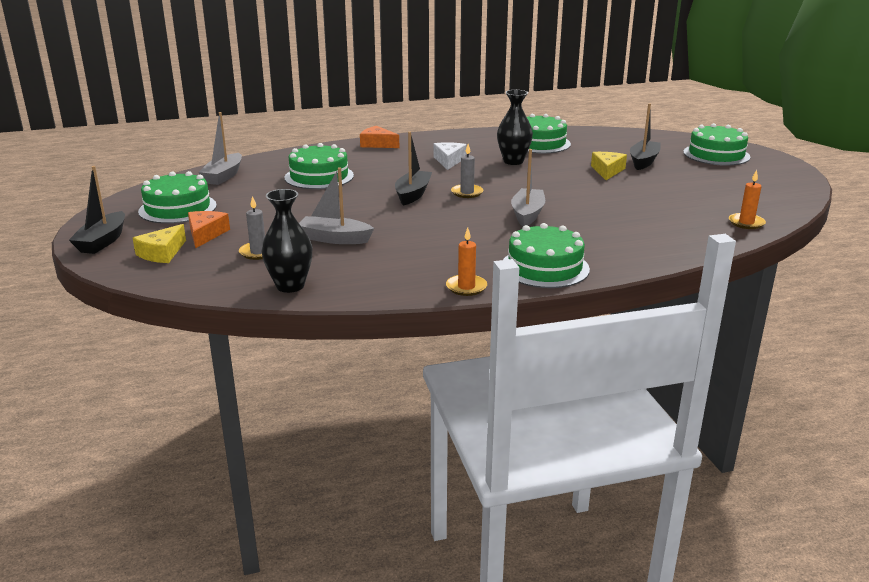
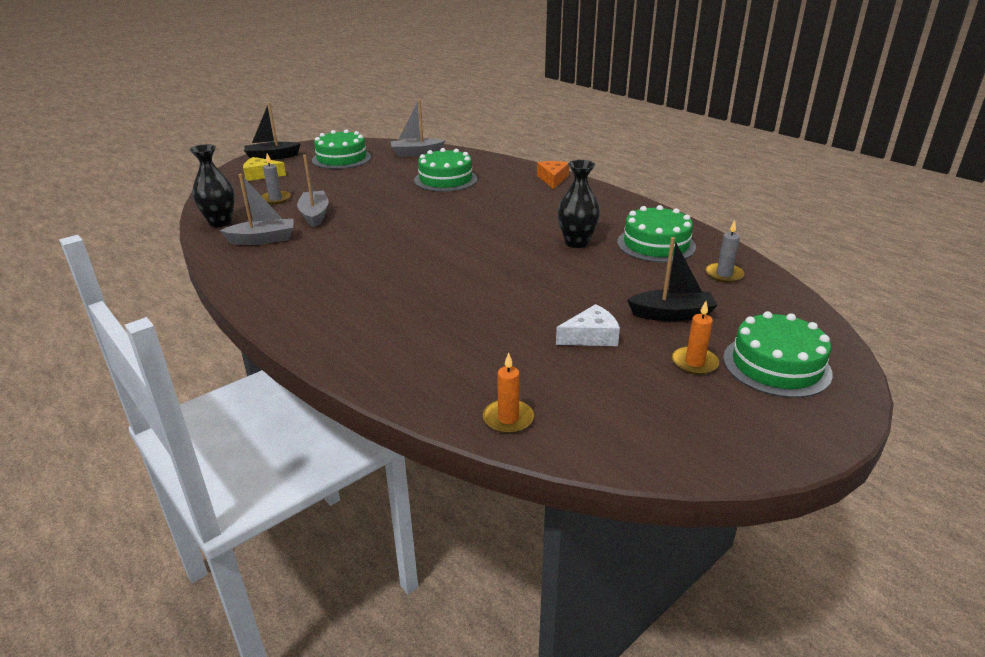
camera: 65 degrees right, 5 degrees up
orange cheese [188,211,230,248] -> none
black boat [395,132,432,206] -> none
white cheese [433,142,467,170] -> white cheese moved to [556,304,620,346]
orange candle [446,227,487,296] -> orange candle moved to [672,301,719,375]
grey candle [451,144,483,198] -> grey candle moved to [705,220,745,283]
green cake [503,223,590,288] -> none
grey boat [511,149,545,226] -> grey boat moved to [220,174,294,245]
yellow cheese [591,152,627,180] -> none

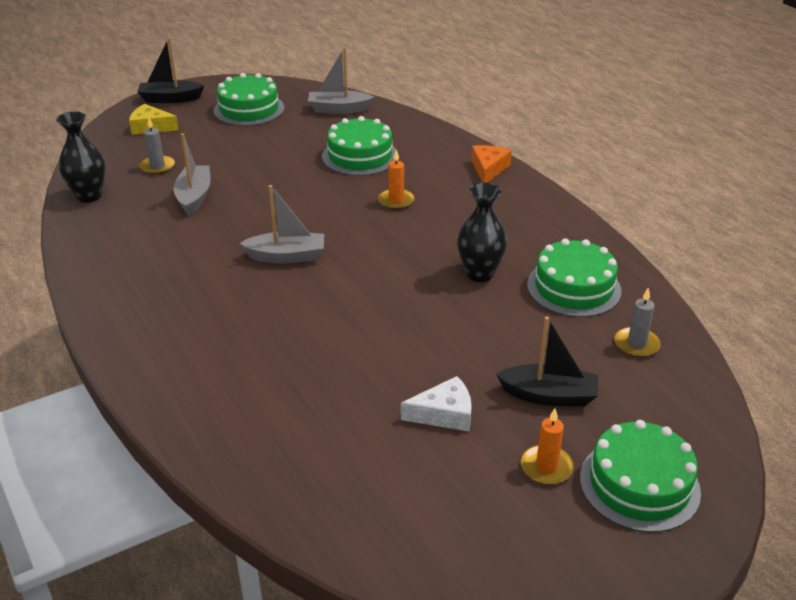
camera: 10 degrees right, 5 degrees up
grey boat [220,174,294,245] -> grey boat moved to [240,185,324,264]
orange candle [483,353,534,434] -> orange candle moved to [378,150,415,210]

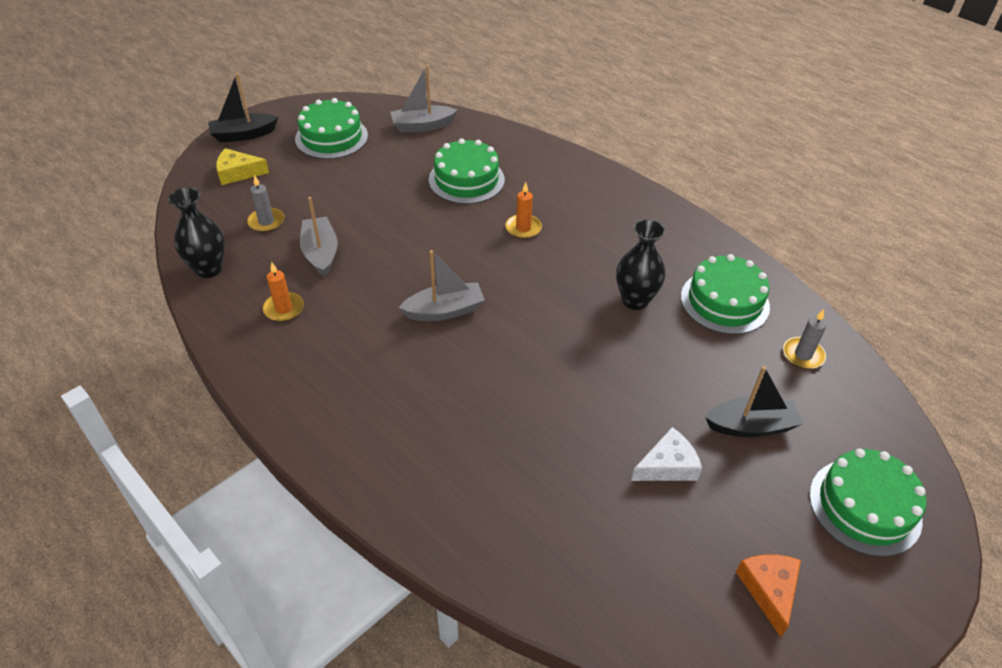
camera: 15 degrees left, 10 degrees up
orange cheese [471,145,512,182] -> orange cheese moved to [736,555,801,637]
orange candle [521,408,574,485] -> orange candle moved to [263,262,304,322]

